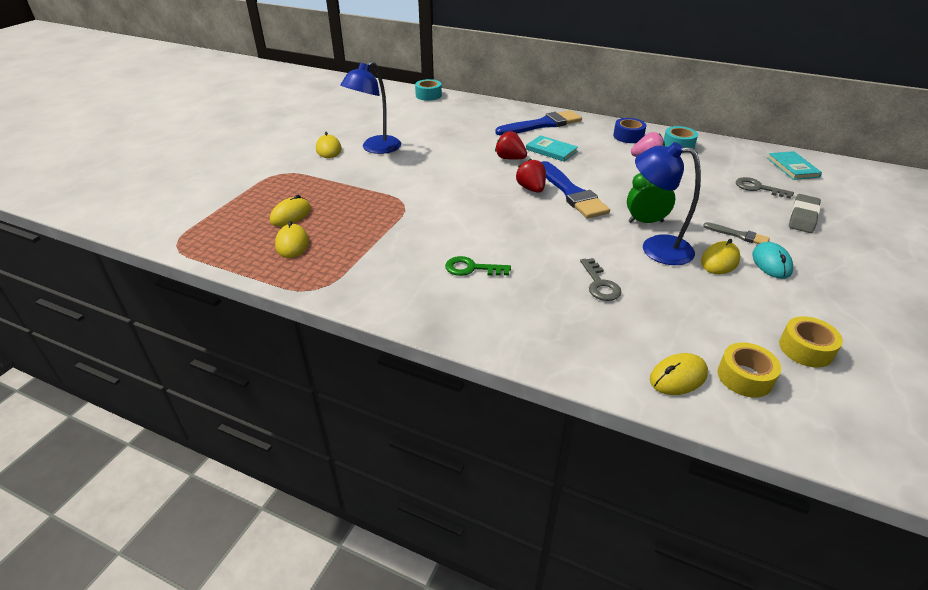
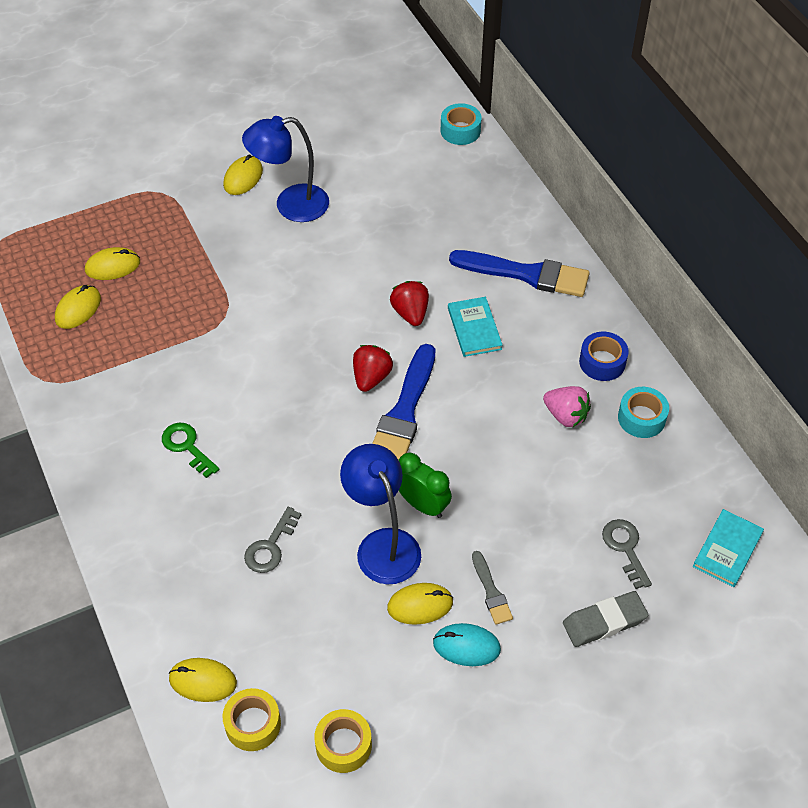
camera: 40 degrees right, 15 degrees up
turquoise mouse [752,242,793,279] -> turquoise mouse turned 60 degrees clockwise [433,623,501,666]

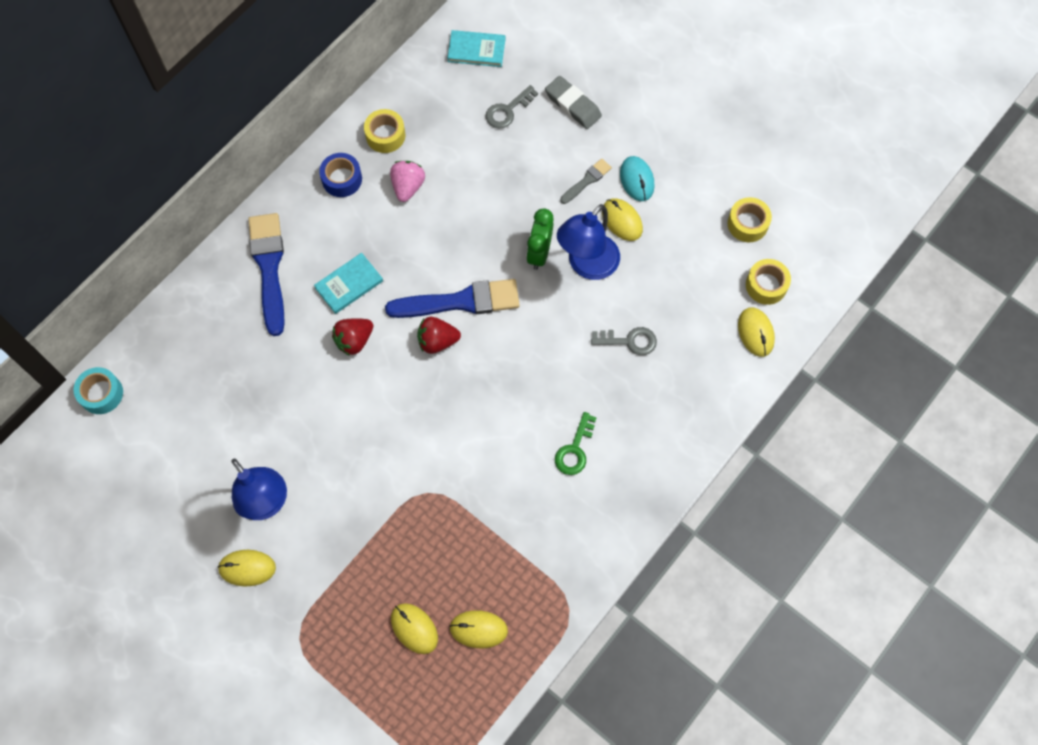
camera: 115 degrees left, 15 degrees up
turquoise tape [618,387,669,438] -> yellow tape [364,109,405,153]

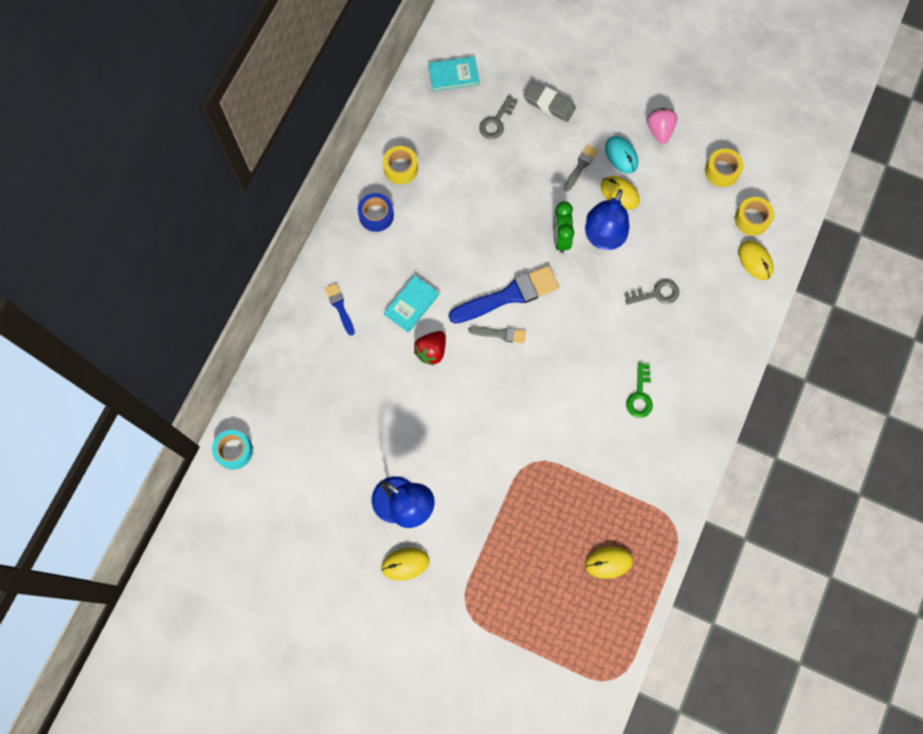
camera: 15 degrees left, 5 degrees up
blue brush [248,213,285,336] -> blue brush [325,283,355,336], size x0.50
pink strawberry [390,161,425,202] -> pink strawberry moved to [647,108,677,144]
yellow mouse [391,603,438,654] -> none
red strawberry [417,317,461,354] -> grey brush [468,326,526,343]

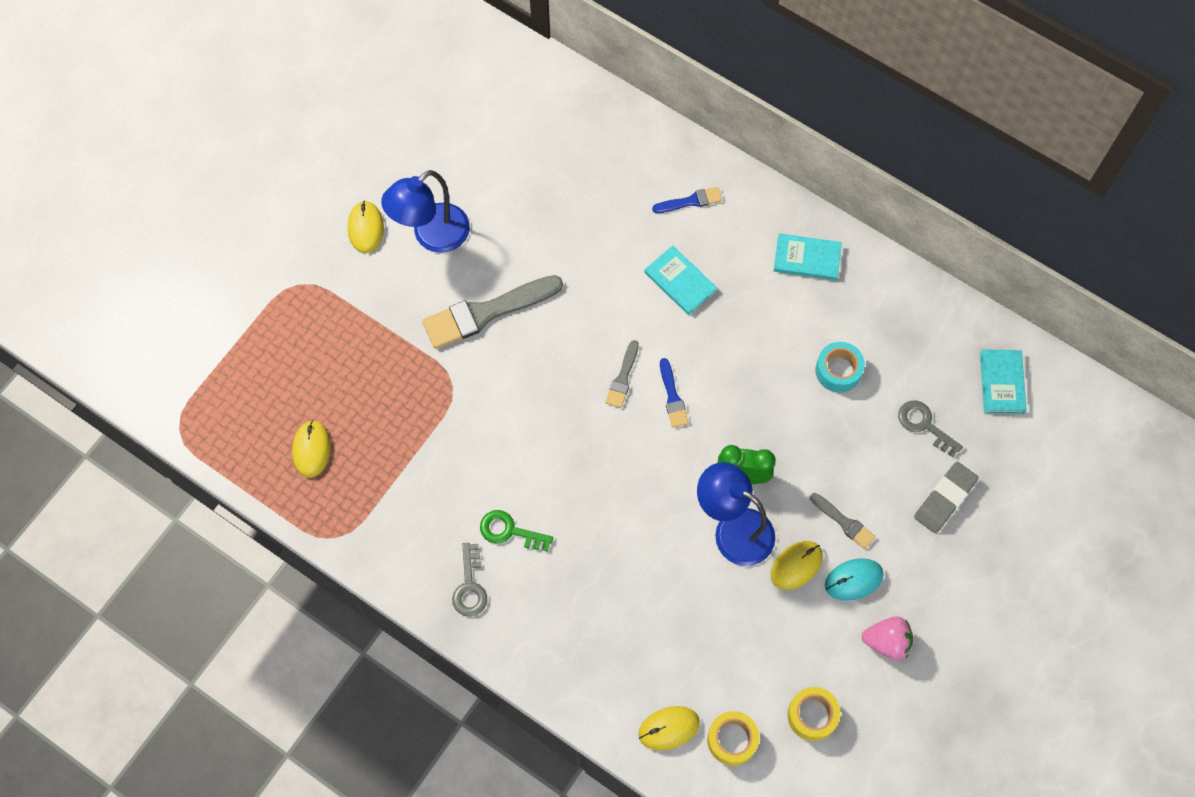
camera: 100 degrees right, 5 degrees down
turquoise tape [212,430,253,470] -> turquoise tape moved to [815,342,865,392]
blue tape [358,193,394,232] -> turquoise book [774,233,842,280]
yellow tape [383,146,418,184] -> none
red strawberry [414,331,446,366] -> none
blue brush [449,266,559,324] -> blue brush [660,358,688,427], size x0.50
grey key [625,279,680,305] -> grey key moved to [452,543,487,617]
none -> grey brush [422,275,563,349]

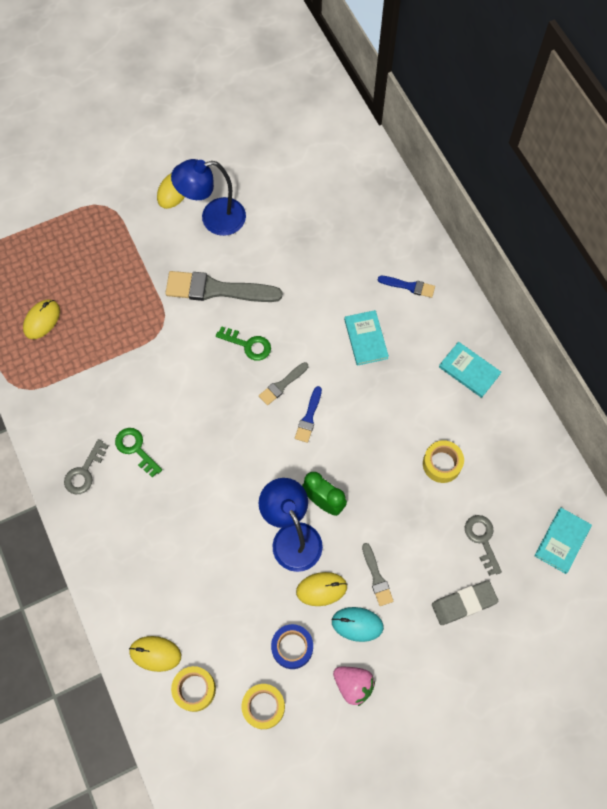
camera: 30 degrees right, 0 degrees up
turquoise tape [815,342,865,392] -> yellow tape [423,440,464,483]
none -> green key [216,326,271,361]
none -> blue tape [271,624,313,669]

